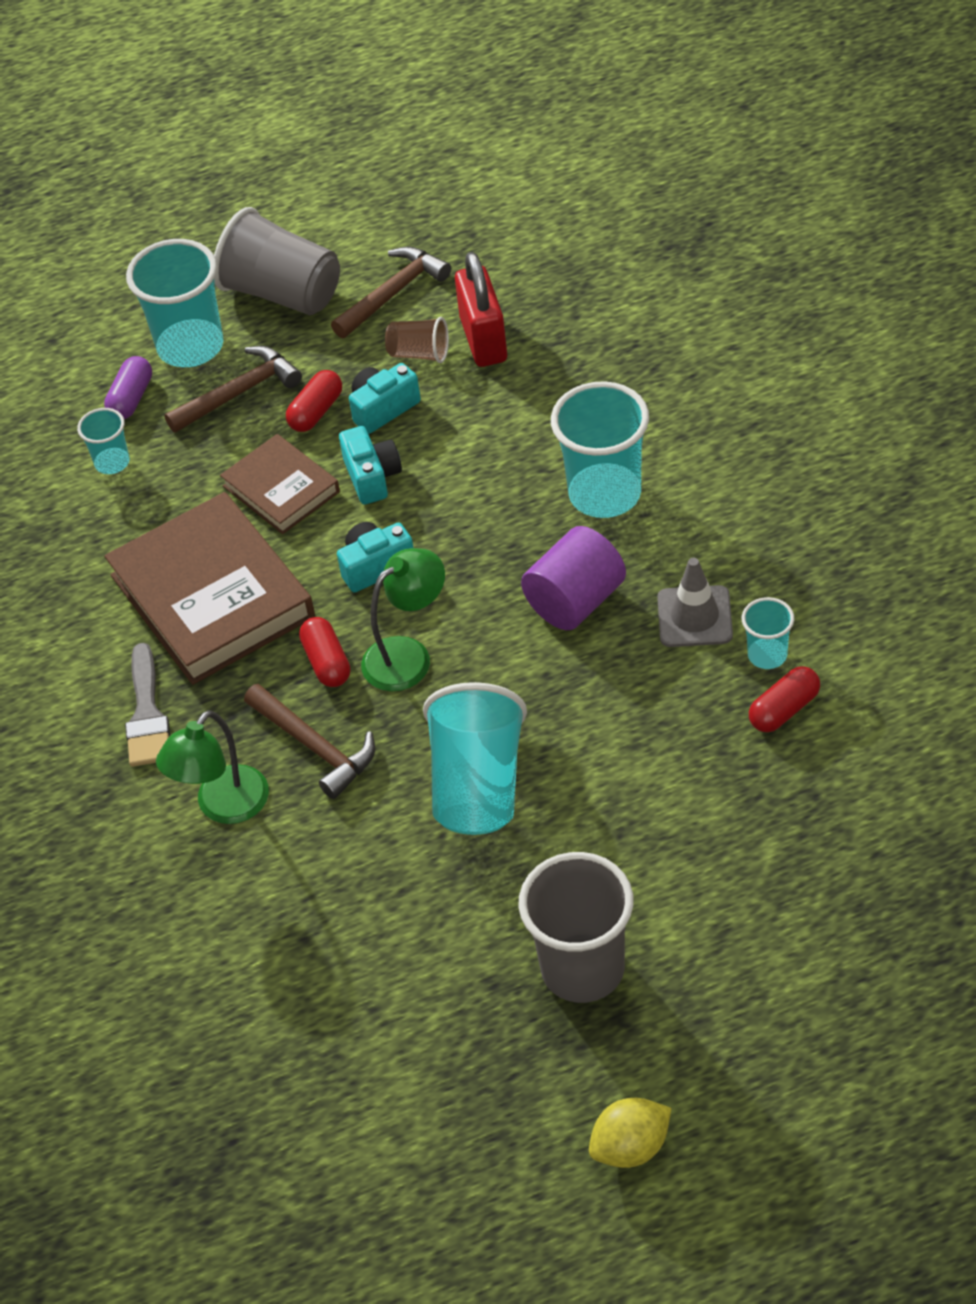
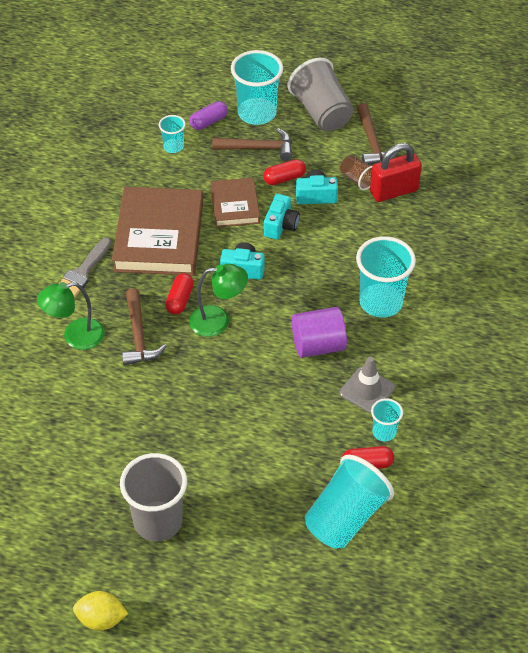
camera: 30 degrees right, 0 degrees up
brown hammer [331,246,451,338] -> brown hammer turned 90 degrees clockwise [356,103,399,165]
turquoise cup [423,682,527,835] -> turquoise cup moved to [305,455,394,549]
red padlock [455,252,507,367] -> red padlock turned 45 degrees clockwise [370,143,422,202]

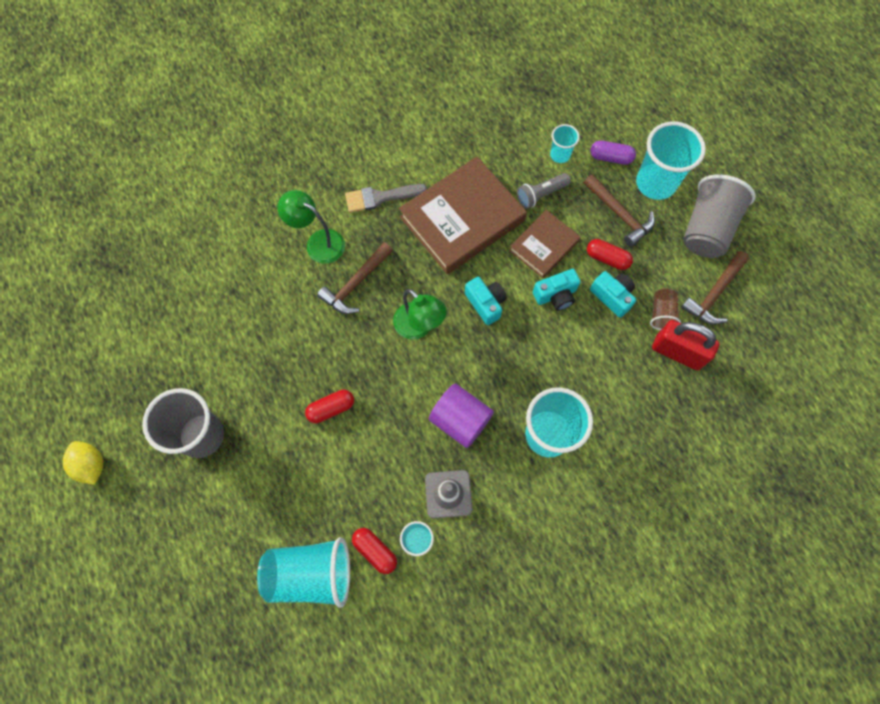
camera: 50 degrees right, 20 degrees up
red capsule [165,273,194,315] -> red capsule moved to [305,390,354,423]
none -> grey flashlight [517,173,571,209]

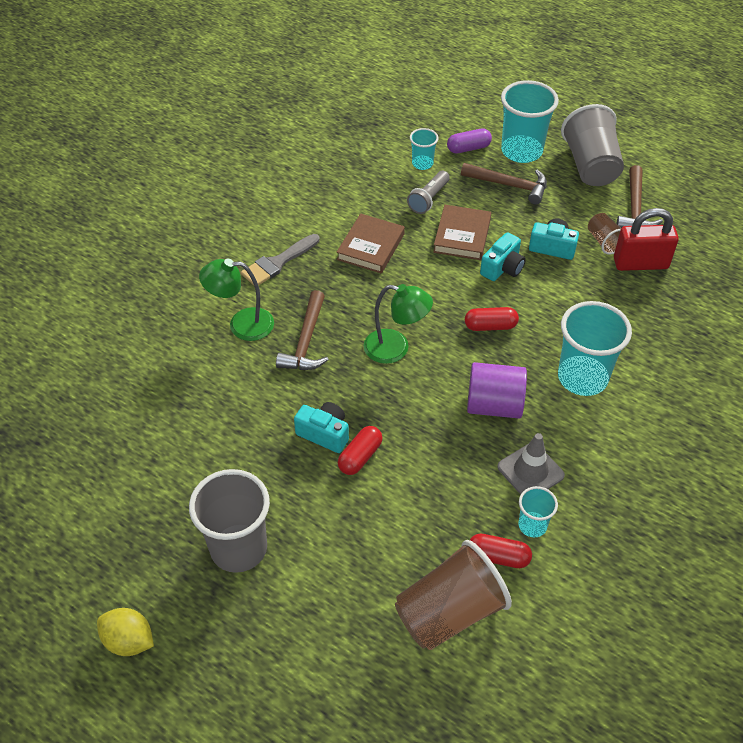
camera: 30 degrees left, 20 degrees down
turquoise cup [257,537,350,608] -> brown cup [395,540,512,650]
brown book [399,157,527,274] -> brown book [337,214,405,274], size x0.56
turquoise camera [465,277,507,325] -> turquoise camera moved to [294,402,349,453]
red capsule [587,239,633,270] -> red capsule moved to [465,307,519,331]

